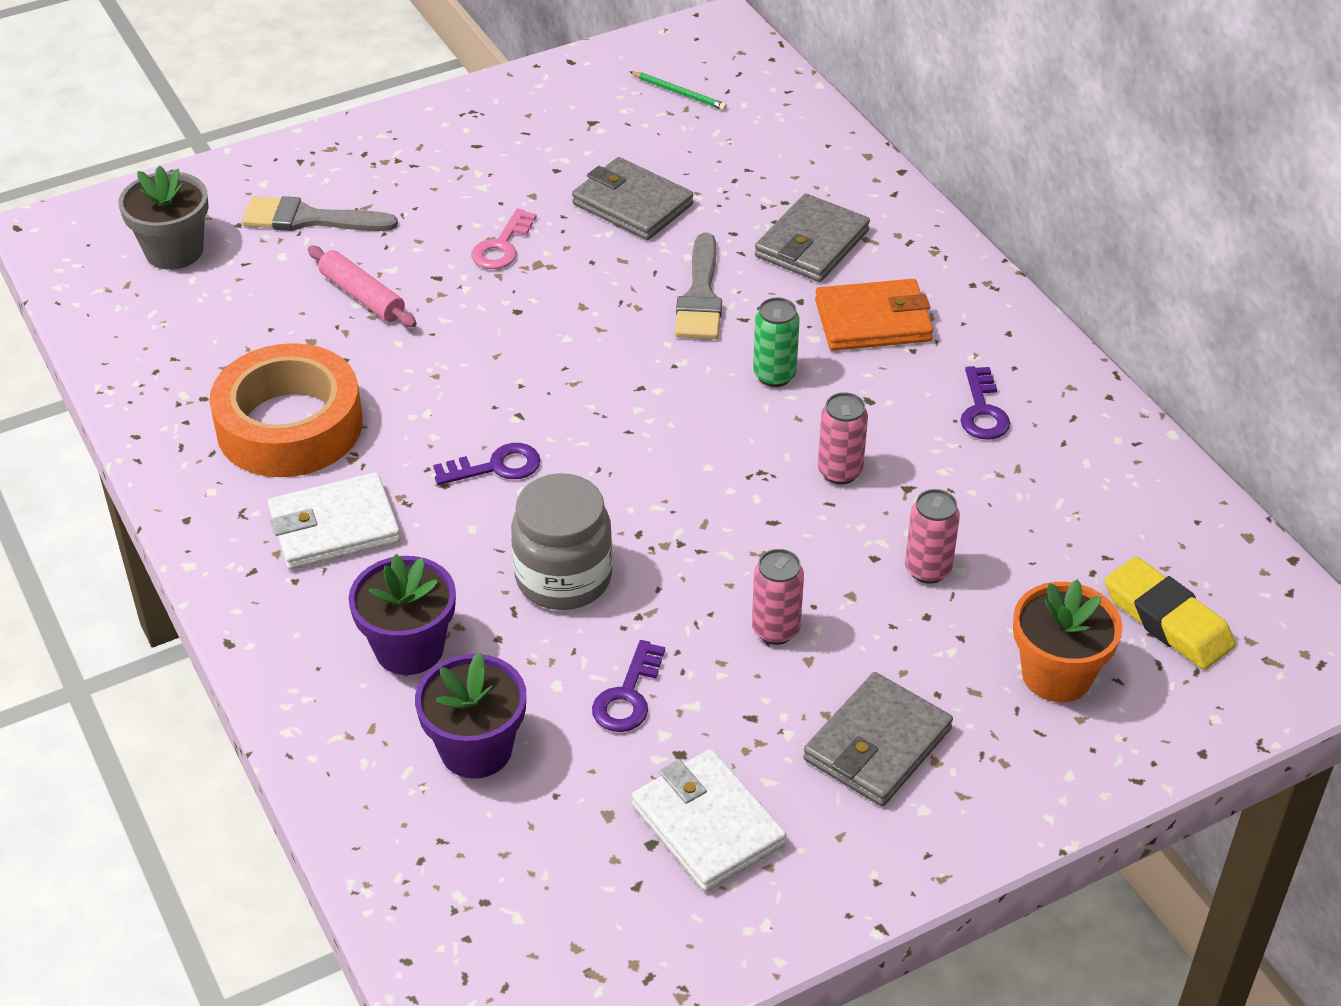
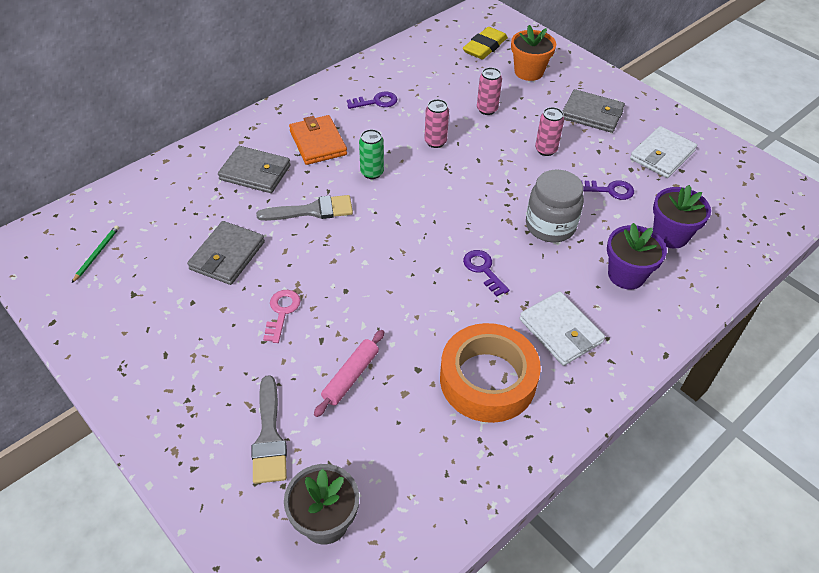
camera: 105 degrees left, 5 degrees up
pink key [471,209,537,269] -> pink key turned 90 degrees counterclockwise [263,290,301,343]

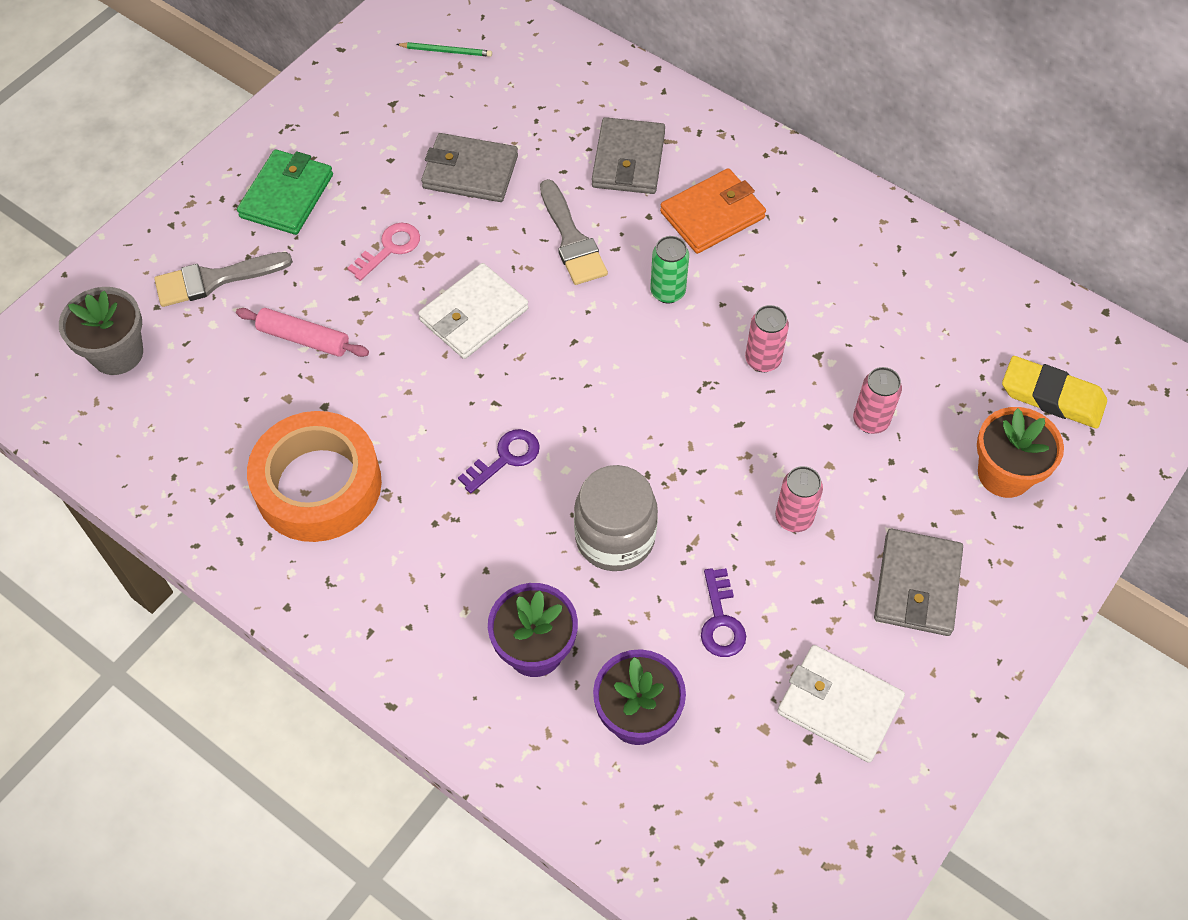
camera: 80 degrees right, 10 degrees up
pink key [263,290,301,343] -> pink key turned 45 degrees counterclockwise [347,223,420,281]
purple key [347,91,398,109] -> none
white wallet [519,291,605,366] -> white wallet moved to [418,263,529,359]
none -> green wallet [237,149,333,235]

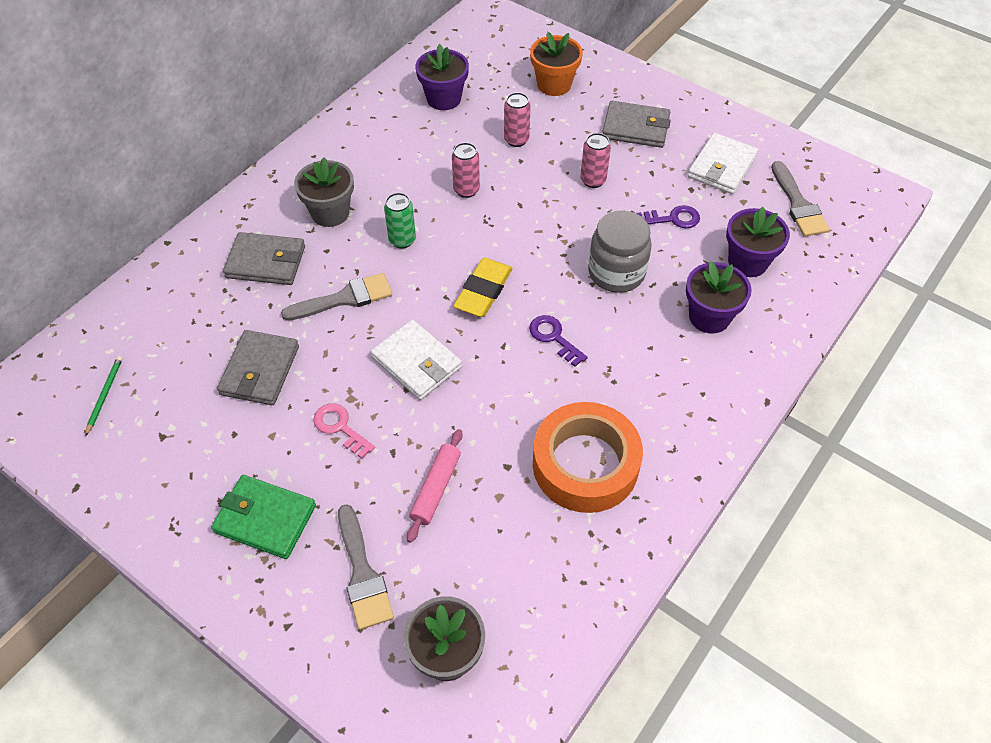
camera: 90 degrees left, 5 degrees down
orange wallet [660,168,766,254] -> grey flower pot [294,158,354,227]
yellow eraser [1002,356,1107,429] -> yellow eraser moved to [453,258,513,317]
none -> purple flower pot [416,44,469,110]
none -> grey brush [771,161,830,237]

